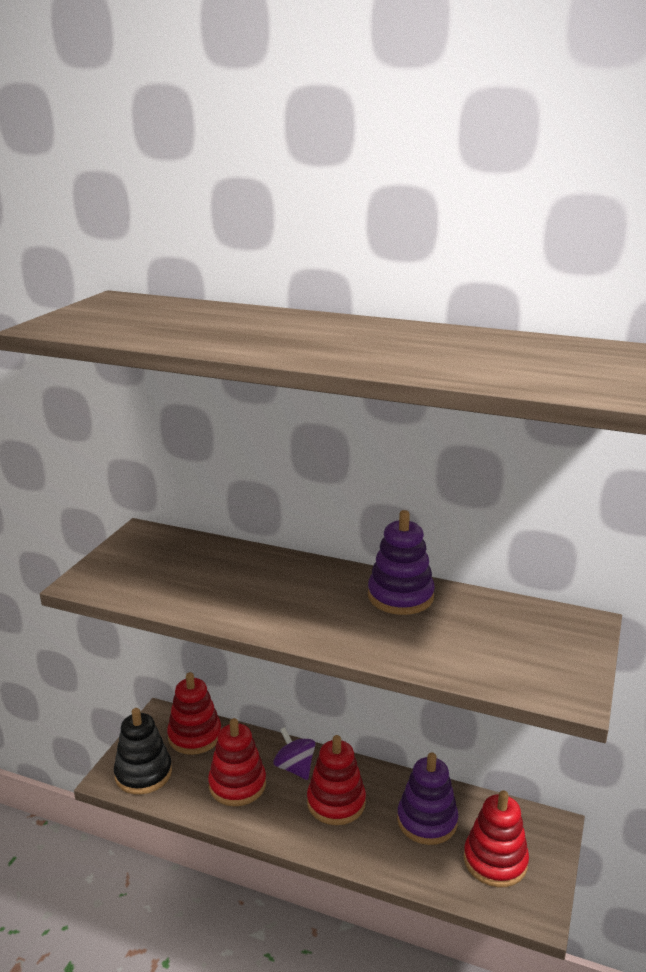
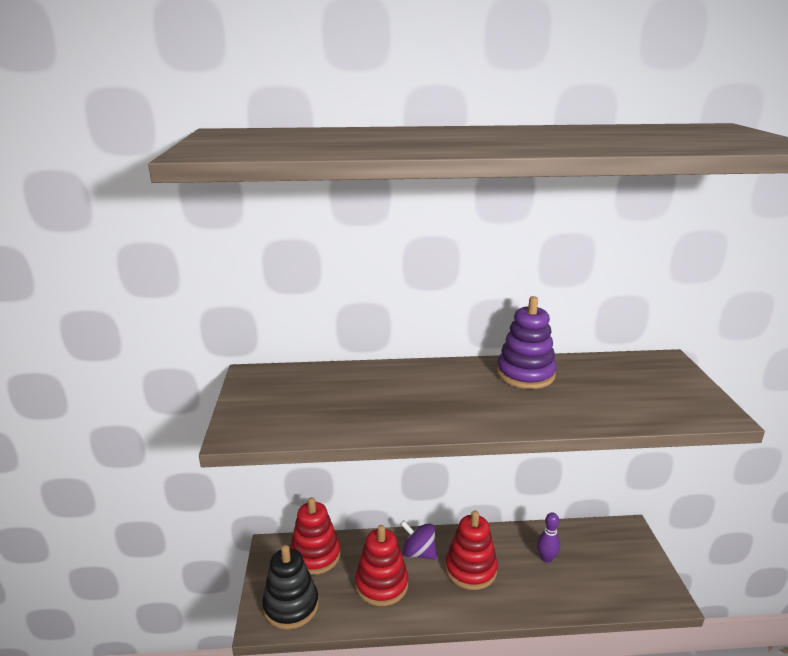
camera: 25 degrees left, 0 degrees up
purple stacking toy [397,752,458,845] -> purple bowling pin [537,512,560,563]
red stacking toy [464,790,529,887] -> none

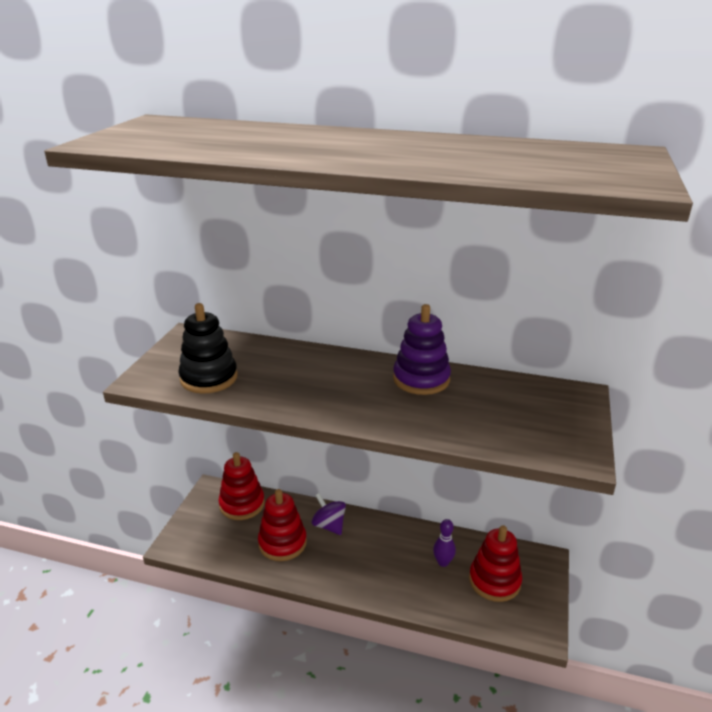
camera: 20 degrees right, 5 degrees up
black stacking toy [262,545,319,630] -> black stacking toy moved to [178,303,238,393]
red stacking toy [445,510,498,590] -> red stacking toy moved to [469,525,522,602]

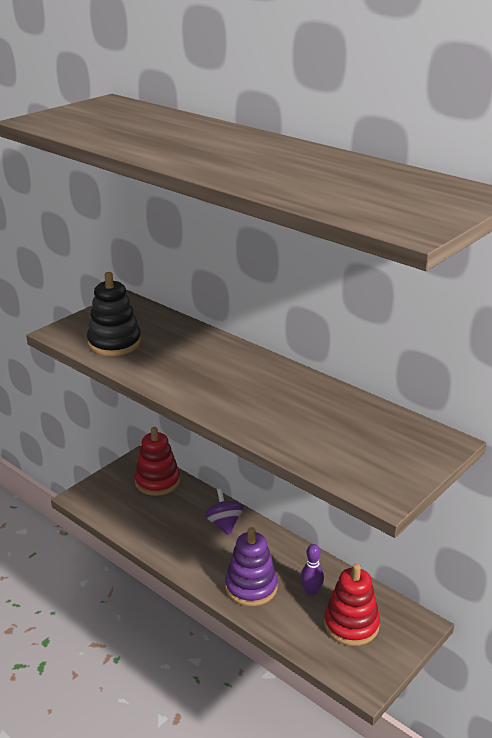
camera: 25 degrees right, 0 degrees up
red stacking toy [258,489,307,561] -> none
purple stacking toy [393,304,451,395] -> purple stacking toy moved to [225,527,278,606]

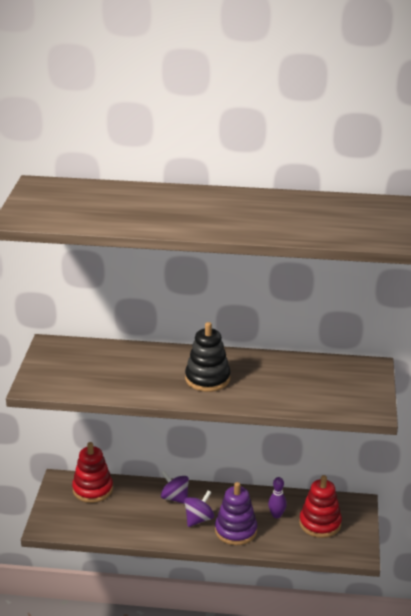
camera: 35 degrees left, 0 degrees up
black stacking toy [87,272,141,356] -> black stacking toy moved to [185,322,231,392]
none -> purple spinning top [184,490,214,527]

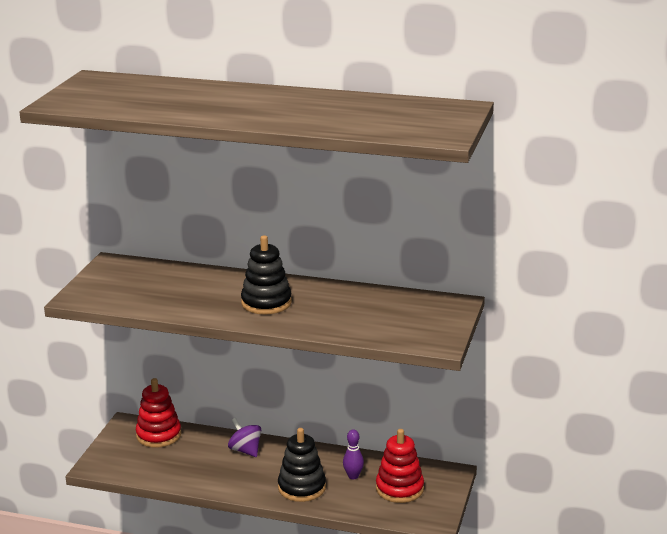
camera: 10 degrees right, 5 degrees down
purple spinning top [184,490,214,527] -> none
purple stacking toy [215,482,257,545] -> black stacking toy [278,428,326,502]

